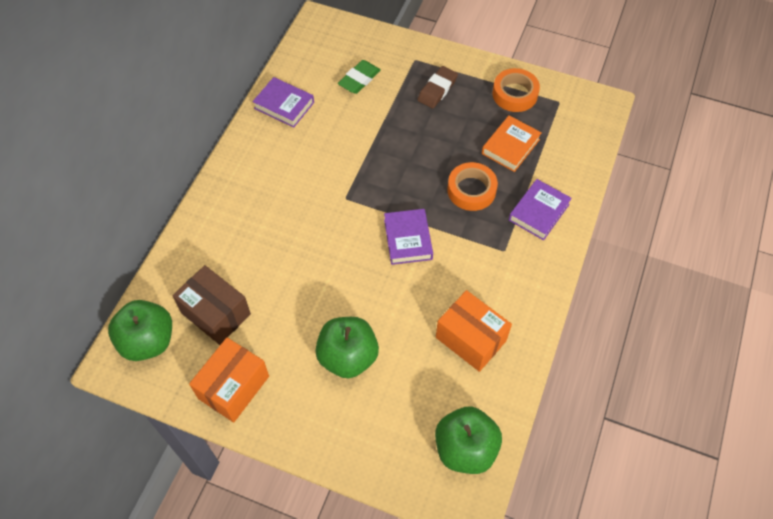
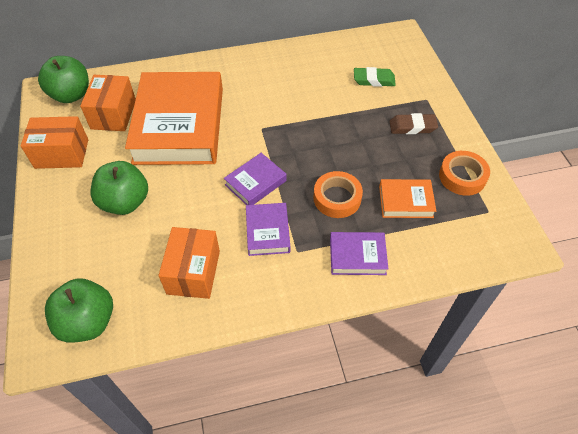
camera: 55 degrees right, 5 degrees down
brown box [172,265,251,345] -> orange box [80,75,136,131]
purple book [252,77,314,128] -> purple book moved to [246,203,290,256]
none -> orange book [125,72,223,165]

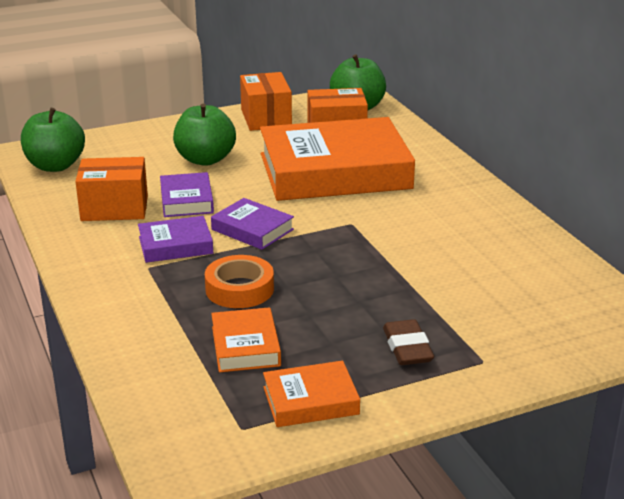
camera: 80 degrees right, 25 degrees down
purple book [330,232,389,275] -> purple book moved to [160,172,214,217]
green eraser [354,67,396,87] -> none
orange tape [439,151,490,196] -> orange book [263,361,360,427]

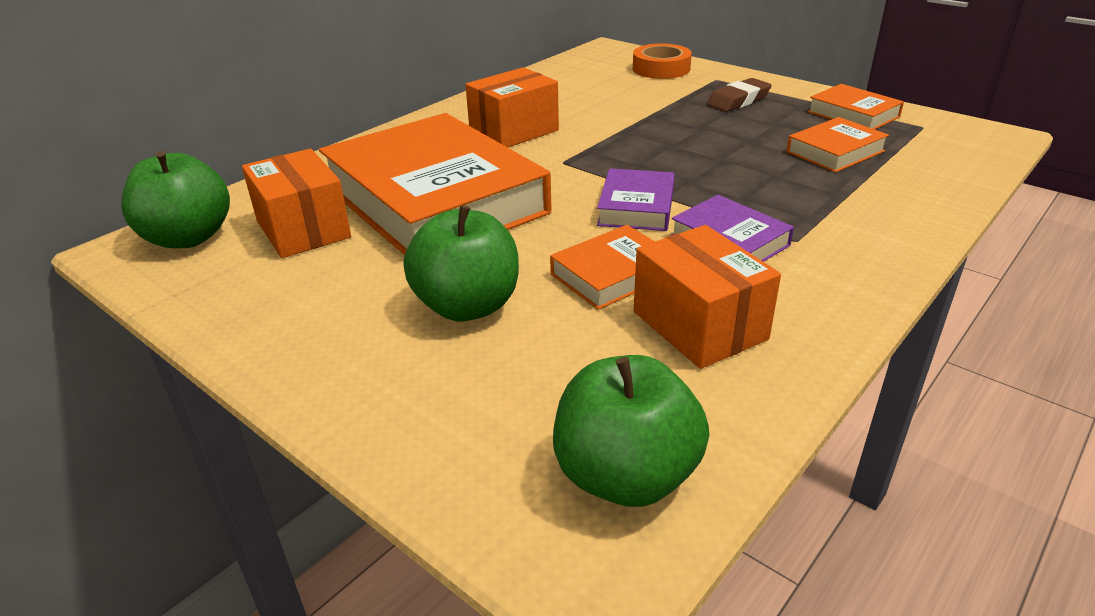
camera: 115 degrees left, 5 degrees up
purple book [160,172,214,217] -> orange book [550,225,655,310]
orange tape [205,255,274,308] -> orange tape moved to [633,44,692,79]
orange box [240,72,292,131] -> orange box moved to [465,67,559,147]

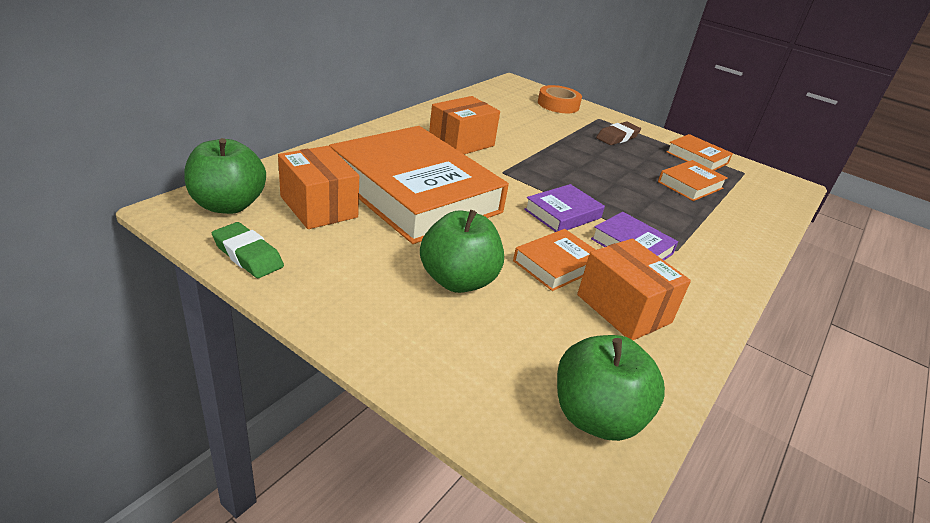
camera: 10 degrees left, 0 degrees up
purple book [597,168,675,231] -> purple book turned 45 degrees clockwise [524,184,605,232]
none -> green eraser [212,222,284,278]

